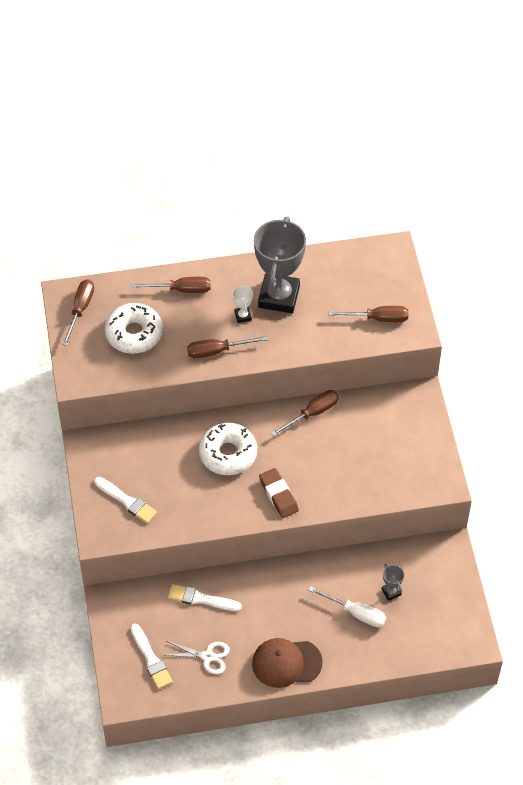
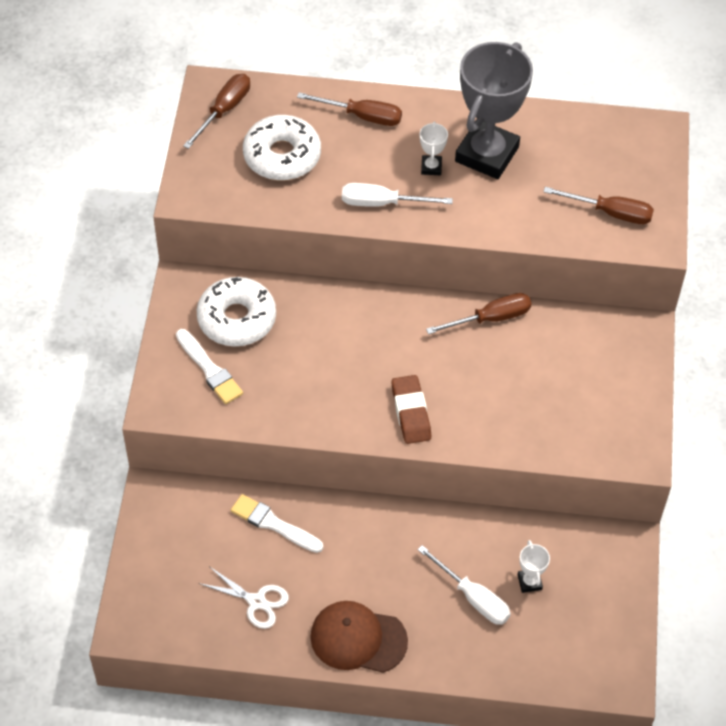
camera: 15 degrees right, 0 degrees up
white brush [130,623,173,689] -> none
brown screwdriver [187,336,268,358] -> white screwdriver [342,183,453,207]
white donut [199,423,257,475] -> white donut moved to [197,277,276,347]
grey trophy [381,563,404,601] -> white trophy [518,540,550,593]

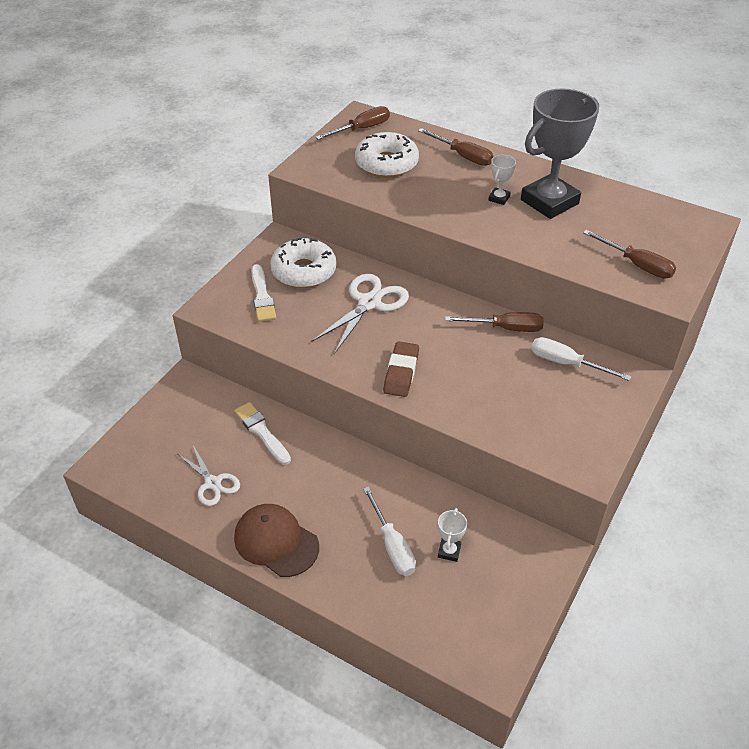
camera: 25 degrees right, 10 degrees down
white screwdriver [342,183,453,207] -> white screwdriver moved to [531,337,631,381]
none -> white scissors [312,274,409,354]

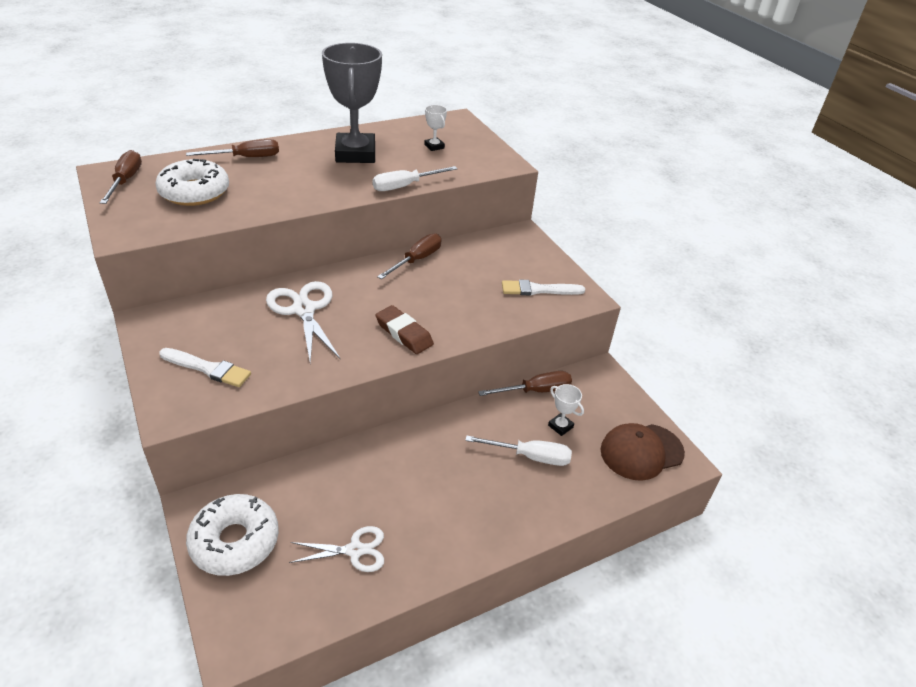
camera: 60 degrees left, 5 degrees down
white brush [234,402,291,465] -> white brush moved to [502,280,585,295]
brown cap [234,504,319,577] -> brown cap moved to [601,423,685,481]
white donut [270,238,336,288] -> white donut moved to [186,494,279,576]
white trophy [488,155,516,205] -> white trophy moved to [424,105,447,151]
white screwdriver [531,337,631,381] -> white screwdriver moved to [372,166,457,191]
brown screwdriver [583,230,676,279] -> brown screwdriver moved to [478,371,572,396]

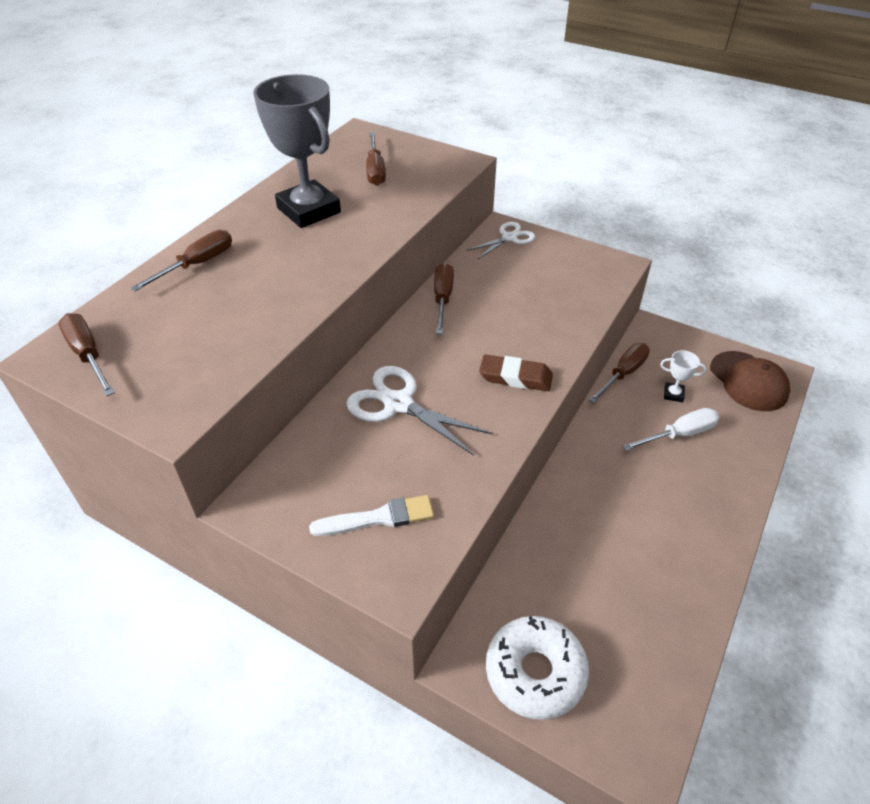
camera: 30 degrees left, 5 degrees up
white donut [155,159,229,206] -> none
white scissors [289,526,384,572] -> white scissors moved to [467,222,535,259]
white screwdriver [372,166,457,191] -> none
white trophy [424,105,447,151] -> brown screwdriver [366,132,386,186]
white brush [502,280,585,295] -> none
brown cap [601,423,685,481] -> brown cap turned 60 degrees counterclockwise [710,351,790,411]

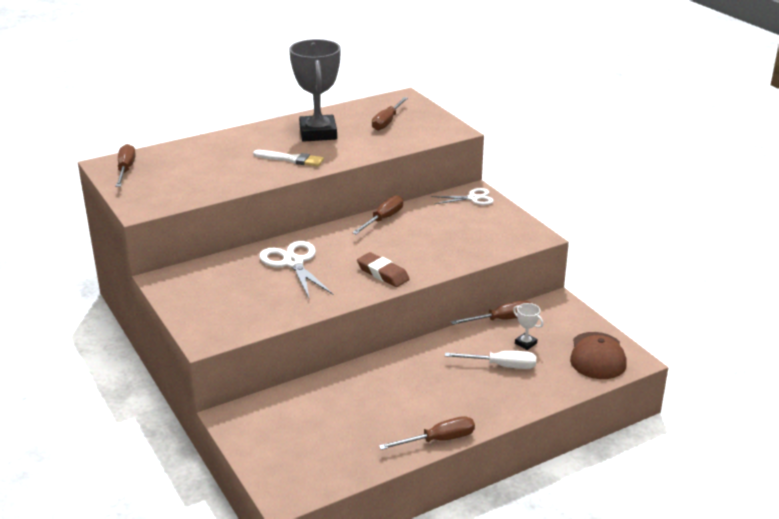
camera: 30 degrees right, 15 degrees down
brown screwdriver [130,230,232,292] -> brown screwdriver moved to [379,416,475,450]
white brush [309,495,434,536] -> white brush moved to [253,150,324,167]
white donut [486,616,589,720] -> none

